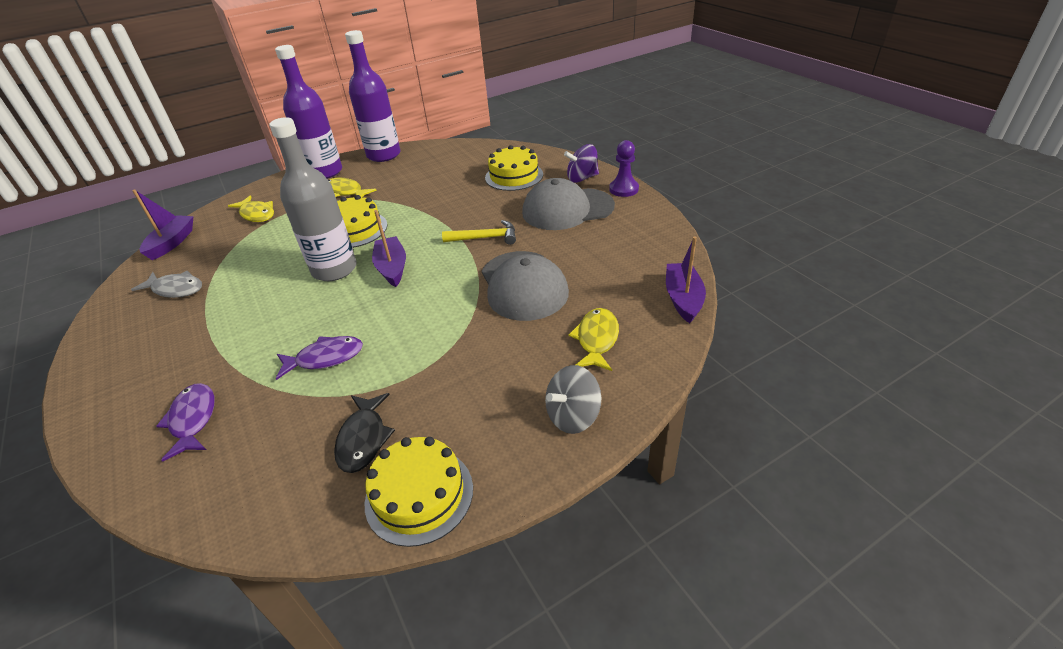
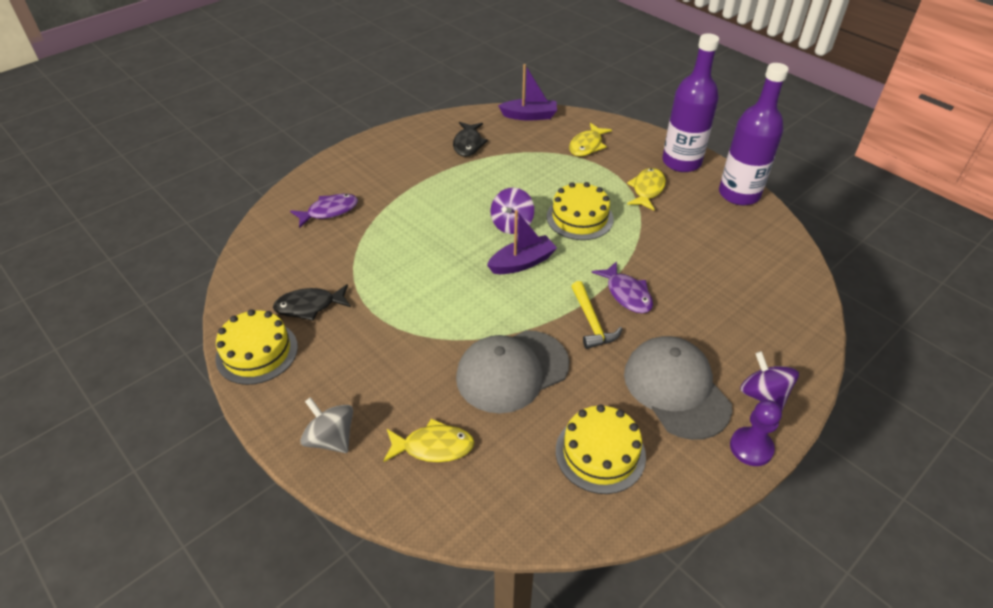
camera: 75 degrees right, 5 degrees up
grey fish [131,271,202,298] -> black fish [453,122,488,157]
grey bottle [269,117,357,281] -> purple spinning top [491,187,534,234]
purple fish [276,336,363,380] -> purple fish moved to [592,261,653,313]
yellow cake [485,145,543,191] -> yellow cake moved to [556,404,646,494]
purple boat [666,236,706,323] -> none

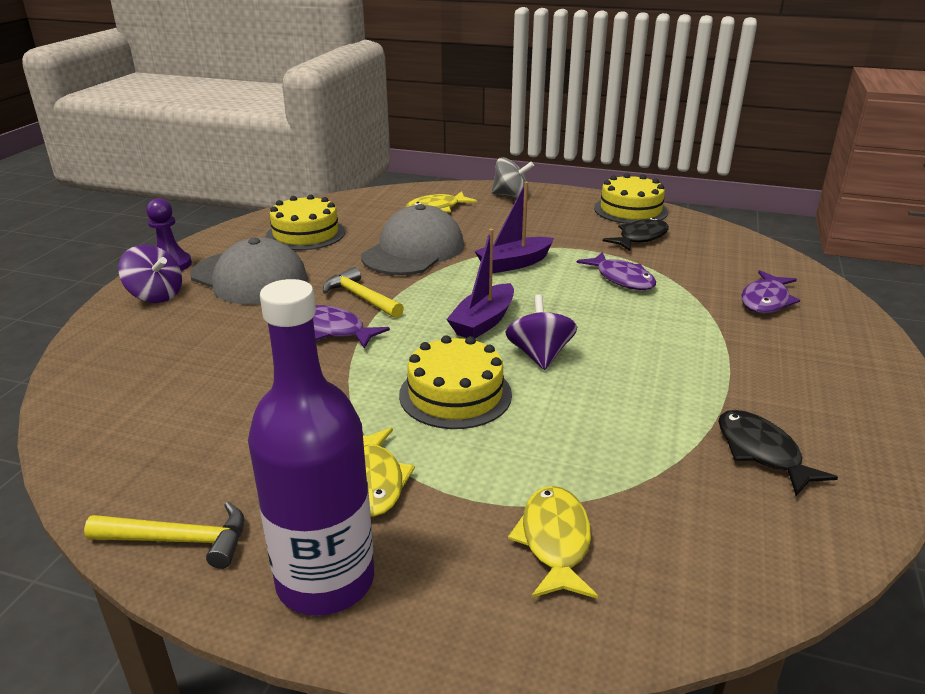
camera: 150 degrees right, 15 degrees down
purple boat [498,64,557,121] -> purple boat moved to [474,182,554,274]
purple bottle [719,63,789,205] -> yellow hammer [84,501,244,569]
none -> purple fish [577,252,656,290]

